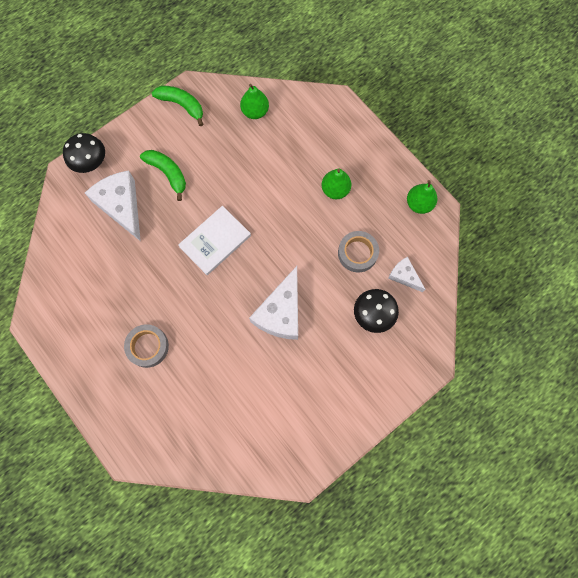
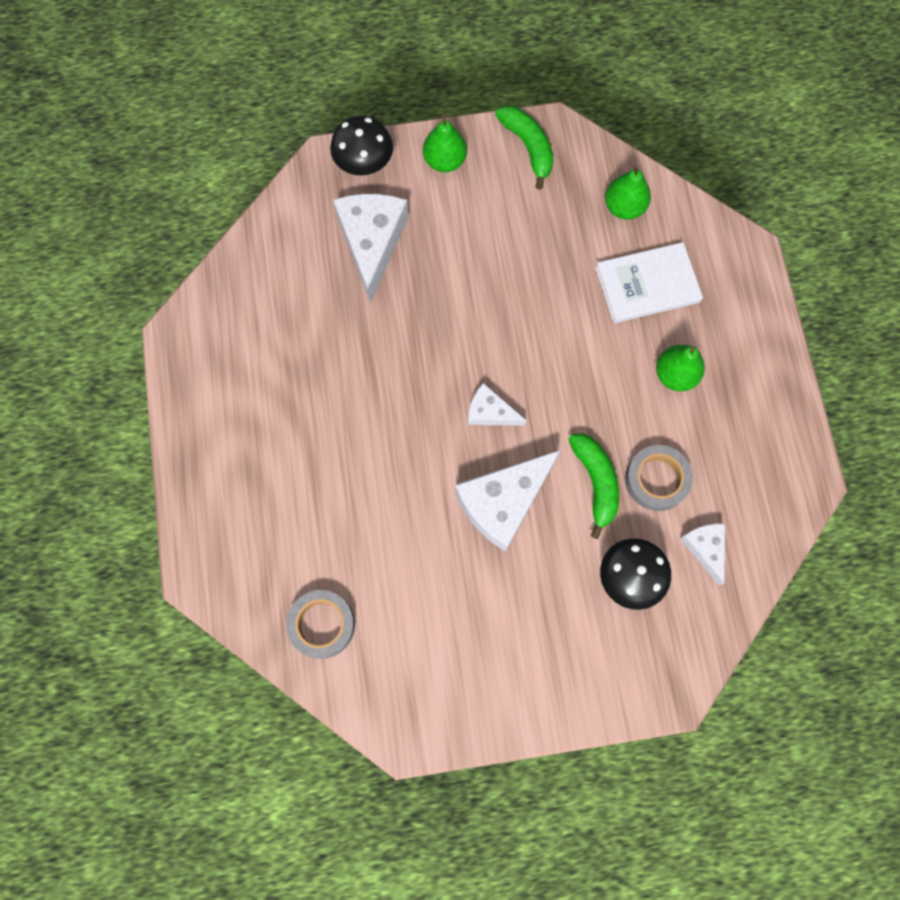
camera: 30 degrees right, 0 degrees up
grey tape [124,324,169,368] -> grey tape moved to [286,590,355,659]
green banana [140,150,186,201] -> green banana moved to [568,433,619,539]
white book [178,206,251,275] -> white book moved to [596,242,703,323]
green pear [407,180,437,214] -> green pear moved to [423,112,467,172]
none -> white cheese [468,383,526,426]

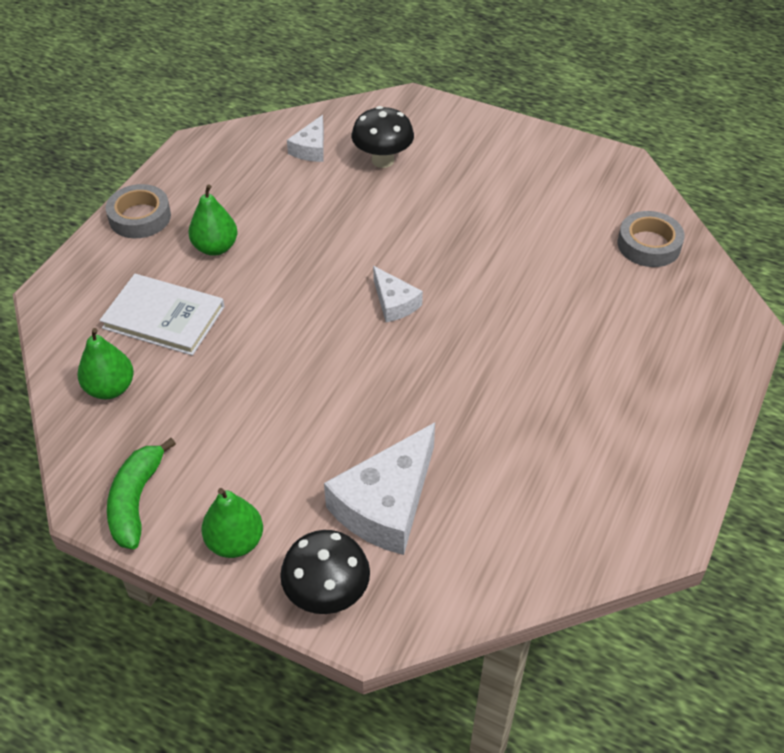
camera: 145 degrees left, 25 degrees down
white cheese [455,450,561,552] -> none
green banana [568,433,619,539] -> none
grey tape [625,445,693,511] -> grey tape moved to [106,184,171,238]

